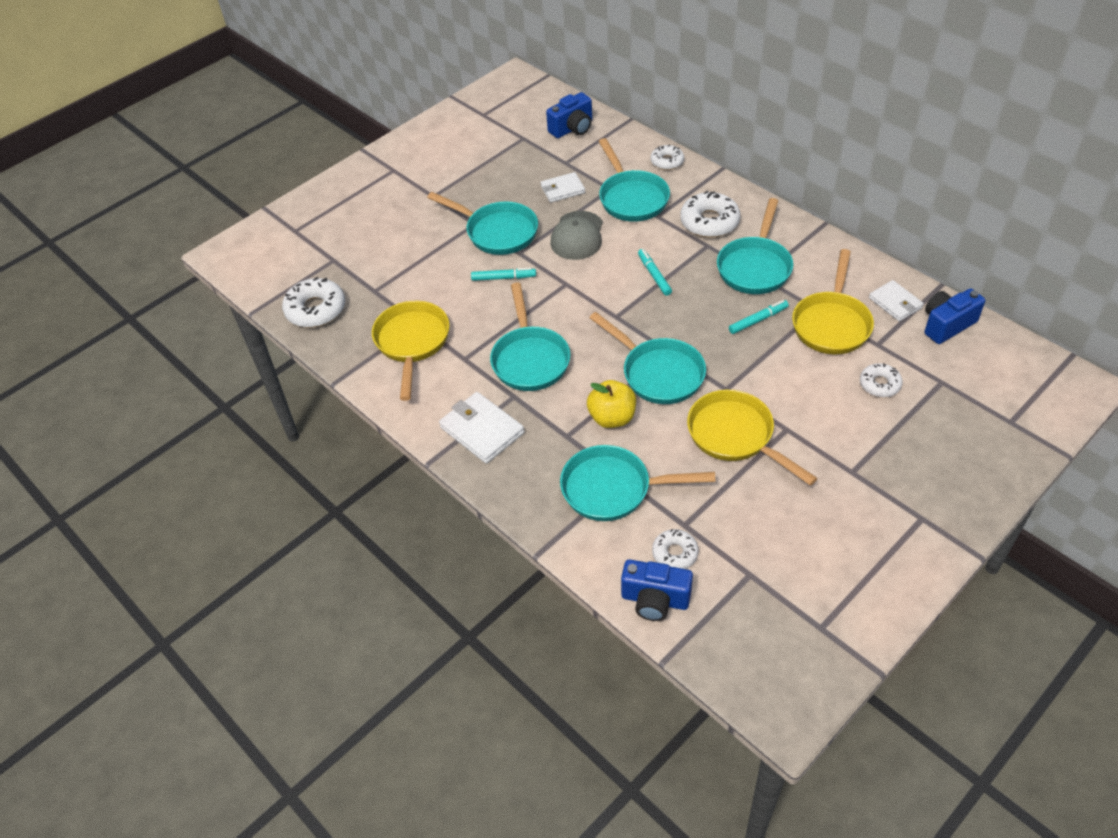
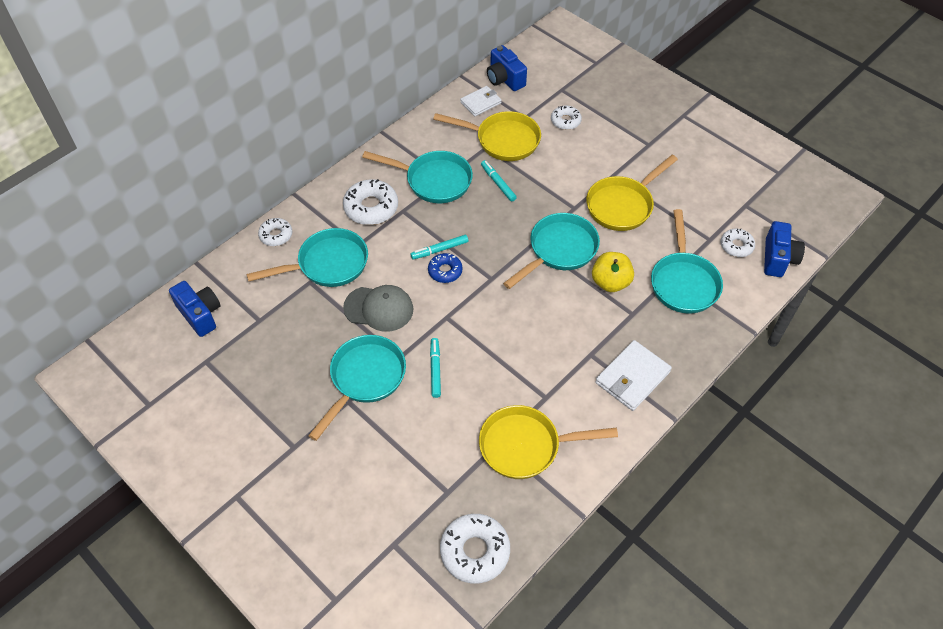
camera: 95 degrees left, 5 degrees up
turquoise pan [490,282,571,391] -> none
white wallet [540,172,585,203] -> none
none -> blue donut [428,253,463,283]

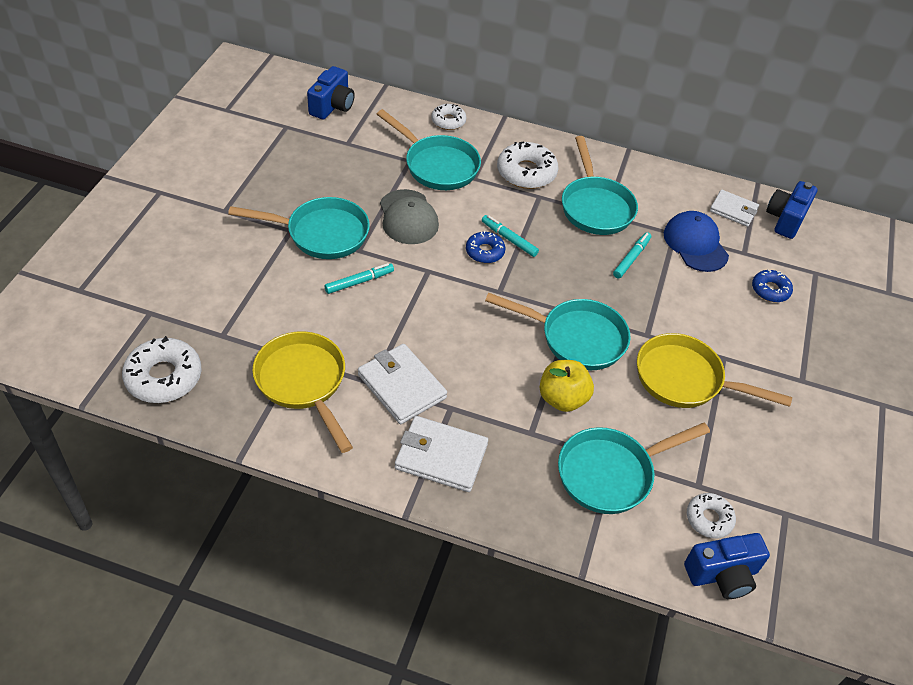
camera: 60 degrees right, 5 degrees down
yellow pan [433,111,541,161] -> blue cap [664,211,729,272]
white donut [551,106,582,130] -> blue donut [752,269,793,302]
none -> white wallet [358,344,447,424]

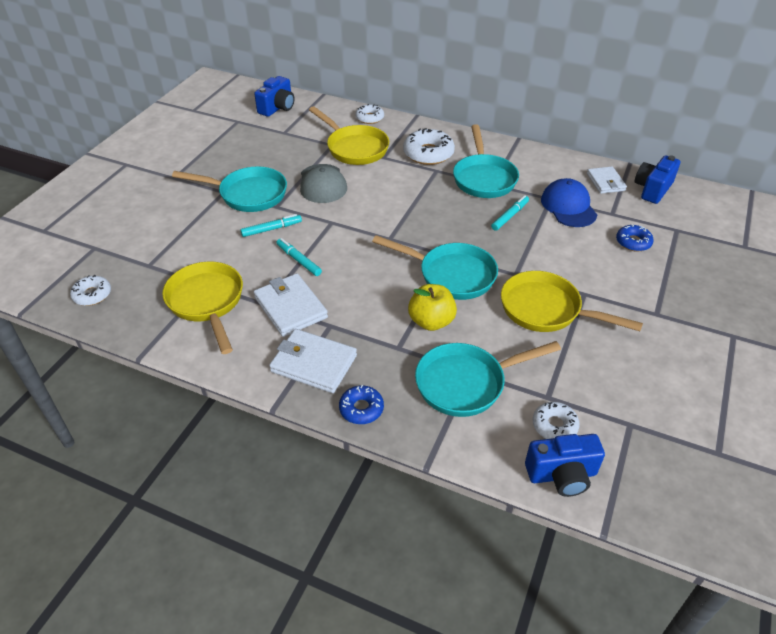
camera: 10 degrees right, 5 degrees down
white donut [122,336,202,403] -> white donut [70,275,111,306], size x0.60
turquoise pan [377,109,481,190] -> yellow pan [309,106,389,165]
blue donut [466,231,506,263] -> blue donut moved to [339,385,384,424]
turquoise marker [482,215,539,257] -> turquoise marker moved to [277,238,322,276]
white wallet [710,190,759,227] -> white wallet turned 45 degrees clockwise [587,166,627,194]

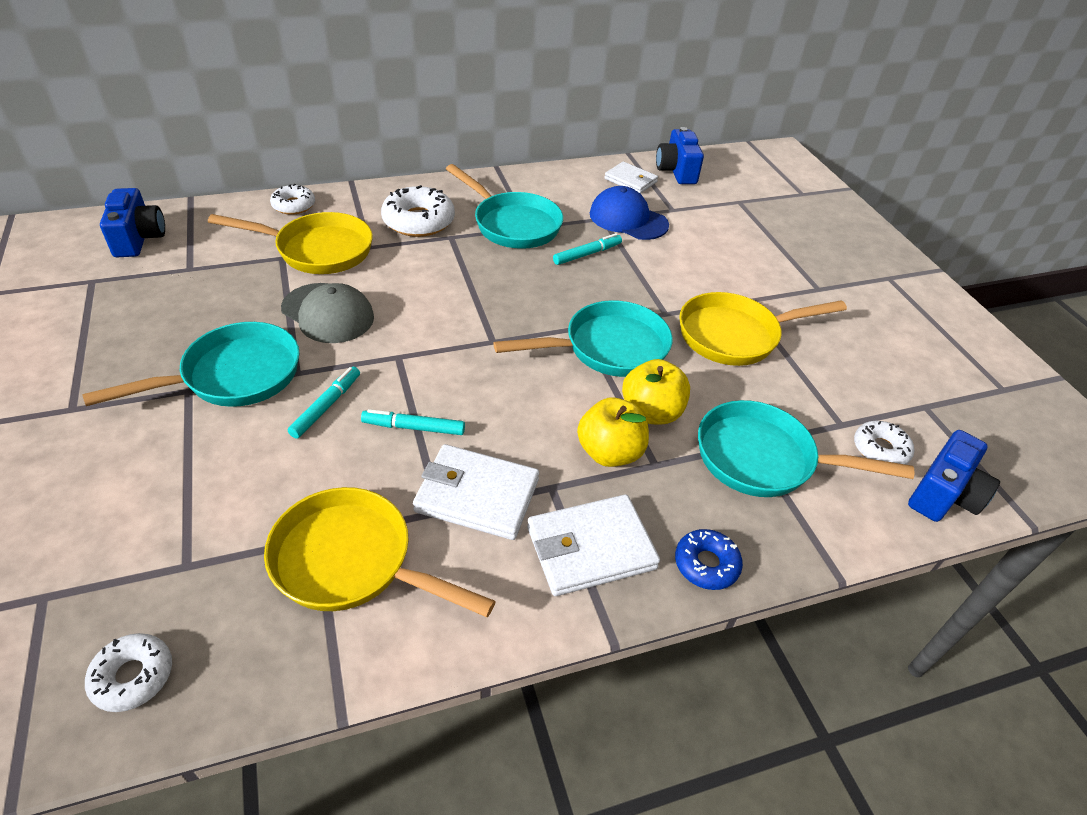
camera: 45 degrees left, 0 degrees up
turquoise pan [415,341,561,417] -> turquoise pan turned 75 degrees clockwise [698,400,915,497]
turquoise marker [491,195,529,231] -> turquoise marker turned 60 degrees clockwise [553,233,622,265]
blue donut [616,224,654,251] -> none
none -> yellow apple [577,397,649,467]

